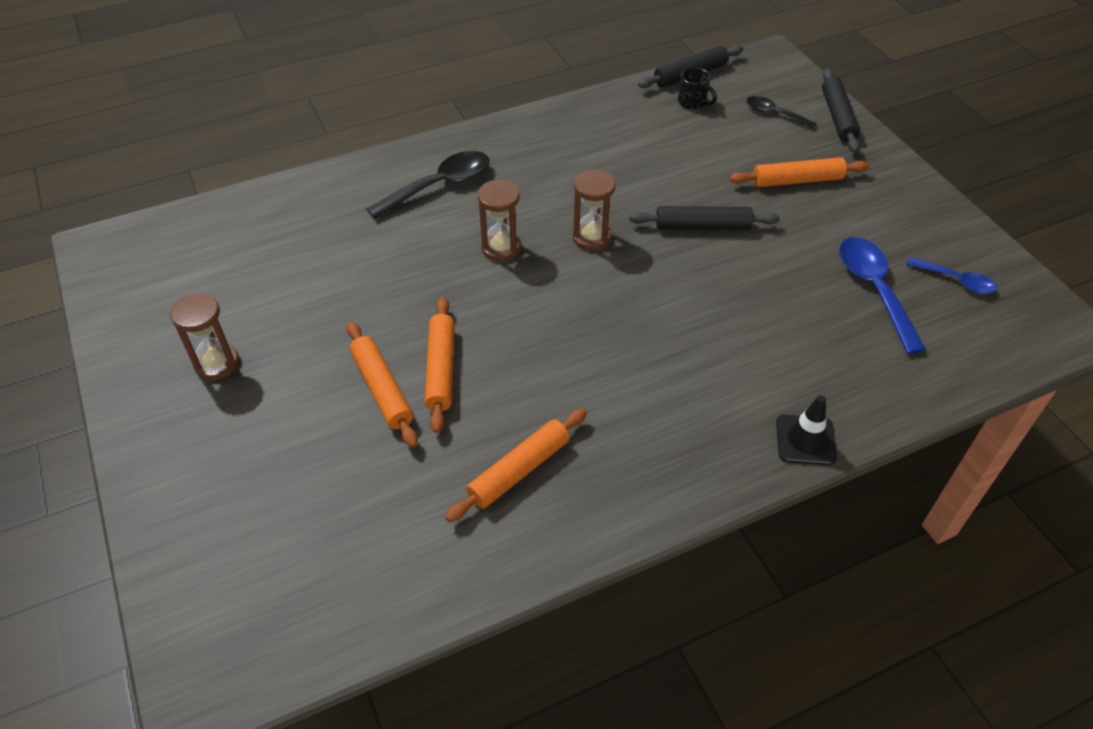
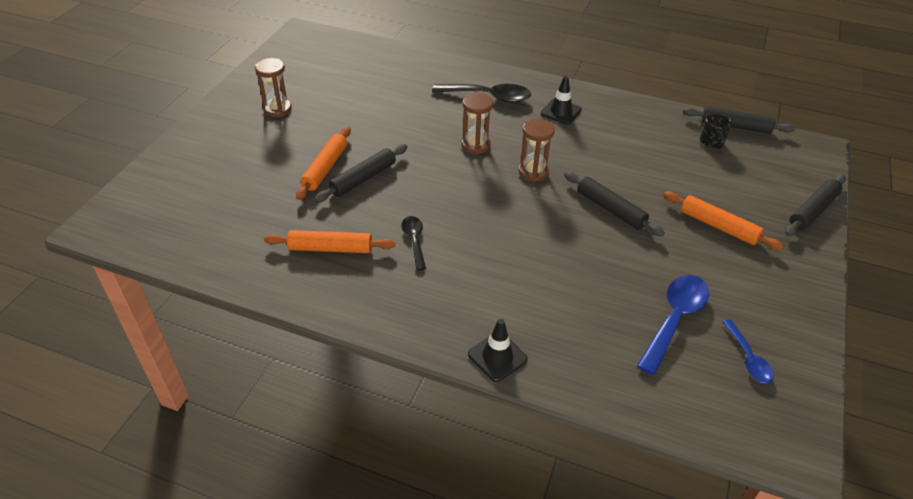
camera: 45 degrees right, 5 degrees down
orange rolling pin [425,297,455,433] -> black rolling pin [314,144,408,202]
black spoon [746,96,817,129] -> black spoon moved to [401,216,426,271]
none -> black traffic cone [541,76,582,125]

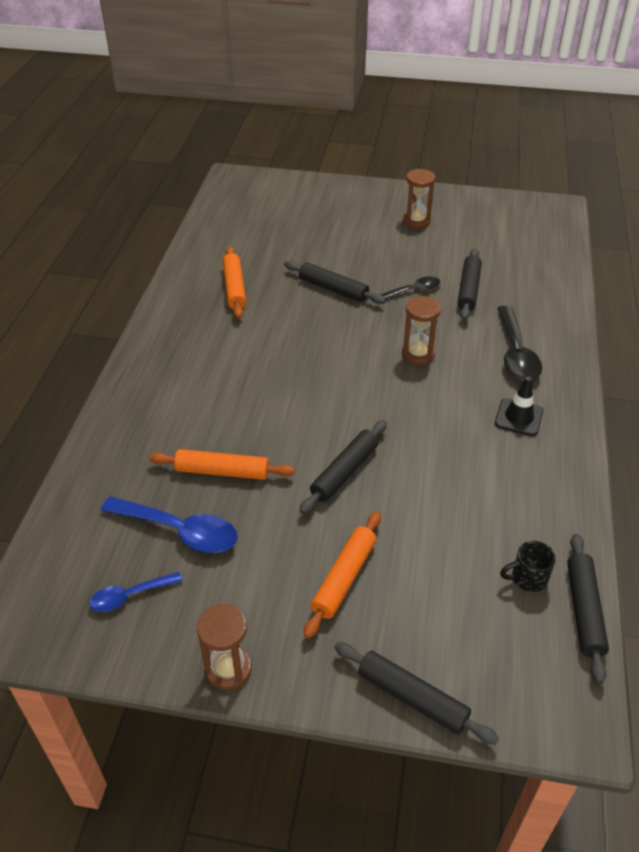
camera: 80 degrees right, 0 degrees up
orange rolling pin [296,127,351,200] -> orange rolling pin moved to [149,449,295,480]
black spoon [401,216,426,271] -> black spoon moved to [380,276,440,299]
black traffic cone [468,319,528,382] -> none
brown hourglass [519,118,555,182] -> brown hourglass moved to [197,604,252,690]
none -> black rolling pin [457,248,482,320]

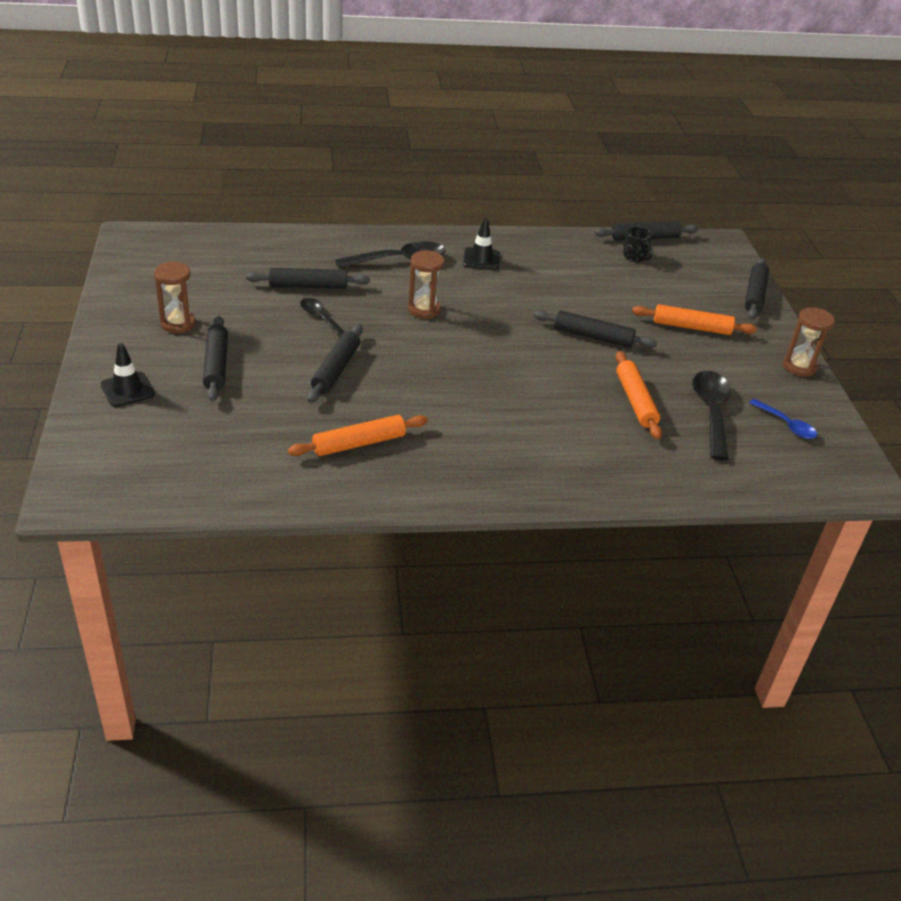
camera: 110 degrees left, 5 degrees down
blue spoon [101,497,238,553] -> black spoon [692,371,731,460]
none -> black traffic cone [100,343,155,407]
none -> black rolling pin [203,316,228,401]

